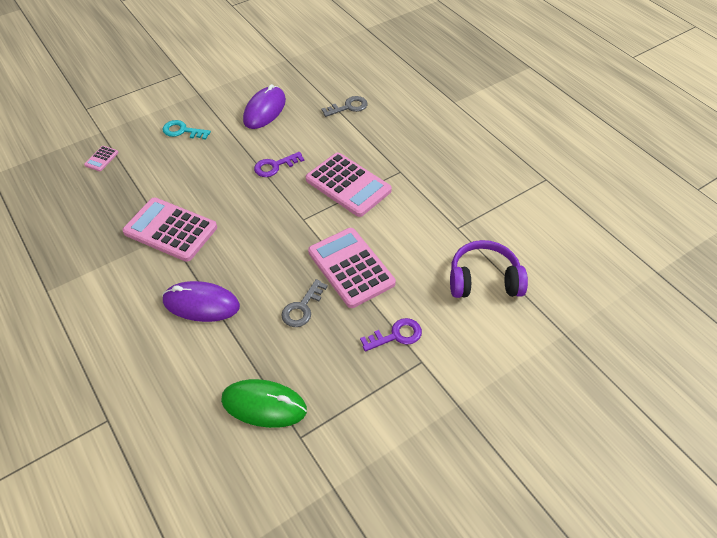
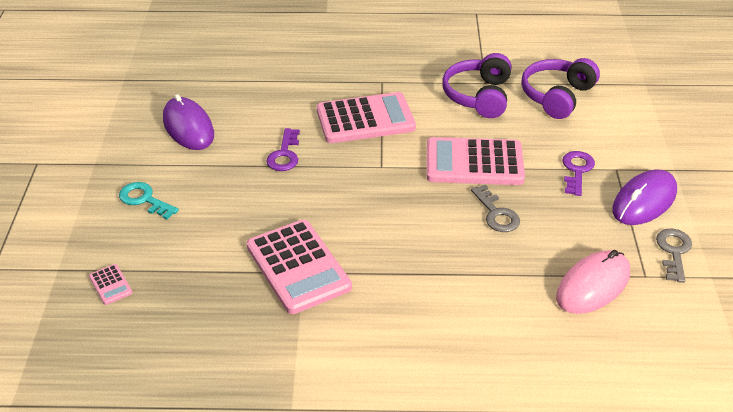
camera: 55 degrees left, 10 degrees down
pink calculator [122,198,217,262] -> pink calculator turned 90 degrees counterclockwise [247,220,352,314]
turquoise key [162,120,211,140] -> turquoise key turned 75 degrees clockwise [119,182,179,220]
purple mouse [162,281,240,322] -> purple mouse moved to [612,169,677,225]
green mouse [221,379,307,428] -> pink mouse [556,250,630,314]
grey key [321,96,368,117] -> grey key moved to [656,229,692,283]
none -> purple headphones [442,53,511,118]

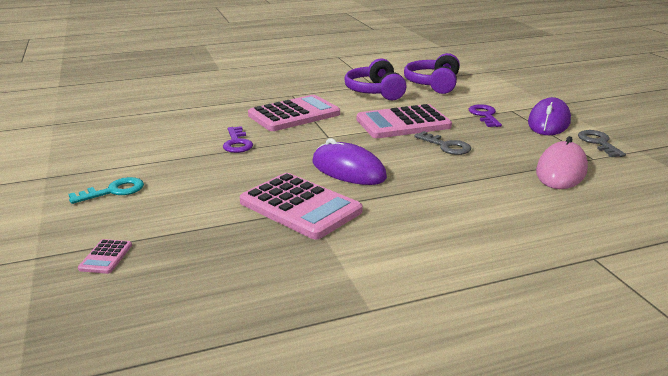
camera: 20 degrees left, 15 degrees down
pink calculator [89,264,132,305] -> pink calculator turned 60 degrees clockwise [78,239,132,274]
turquoise key [119,182,179,220] -> turquoise key turned 135 degrees clockwise [69,177,144,204]
purple mouse [163,94,214,150] -> purple mouse moved to [312,138,387,185]

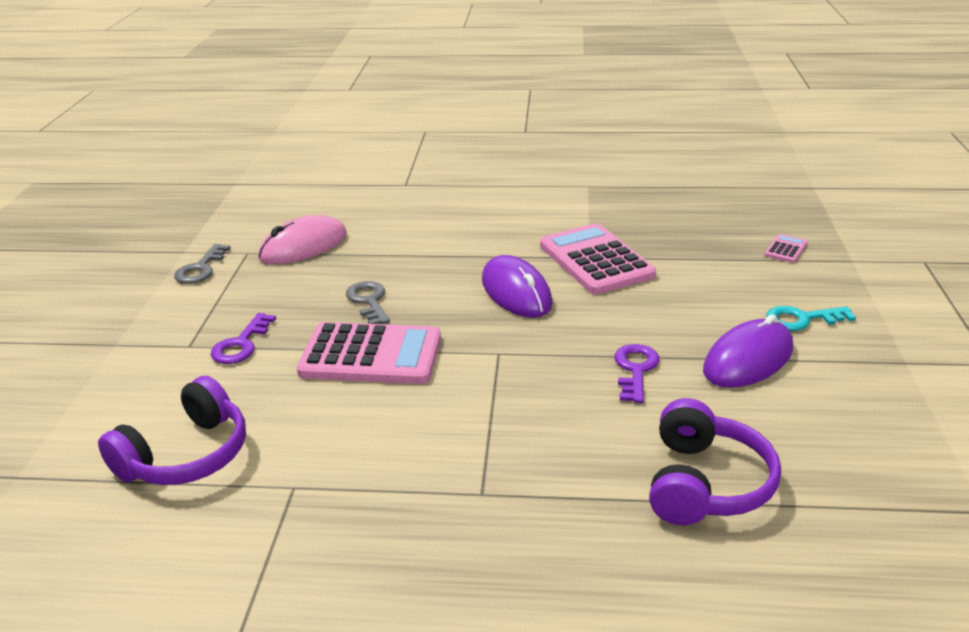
camera: 155 degrees left, 5 degrees up
pink calculator [248,95,340,131] -> none
purple headphones [344,58,407,100] -> purple headphones moved to [649,398,781,525]
purple mouse [528,97,571,135] -> purple mouse moved to [703,314,793,388]

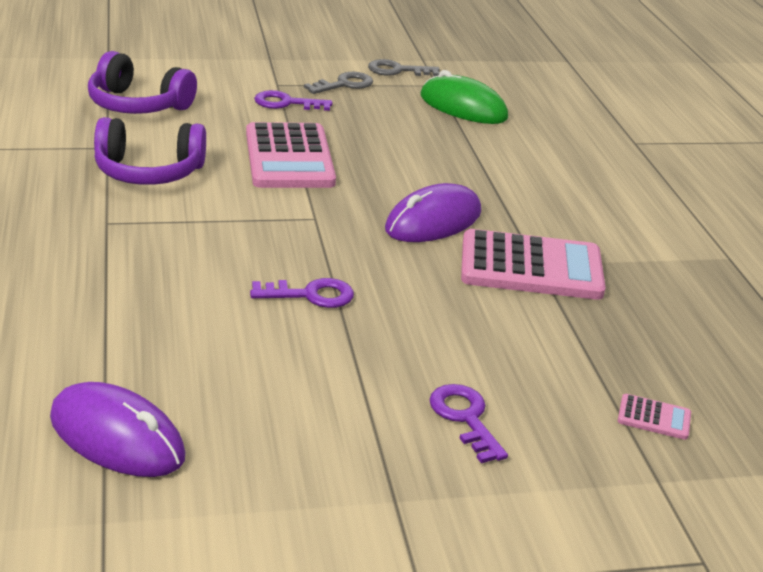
camera: 70 degrees right, 0 degrees up
pink mouse [258,215,347,264] -> green mouse [420,70,508,124]
grey key [346,281,390,324] -> grey key moved to [304,72,373,94]
pink calculator [540,223,656,294] -> pink calculator turned 45 degrees clockwise [461,229,606,300]
purple headphones [649,398,781,525] -> purple headphones moved to [94,117,206,185]
purple mouse [703,314,793,388] -> purple mouse moved to [50,382,186,477]
turquoise key [766,306,856,331] -> purple key [429,384,508,463]

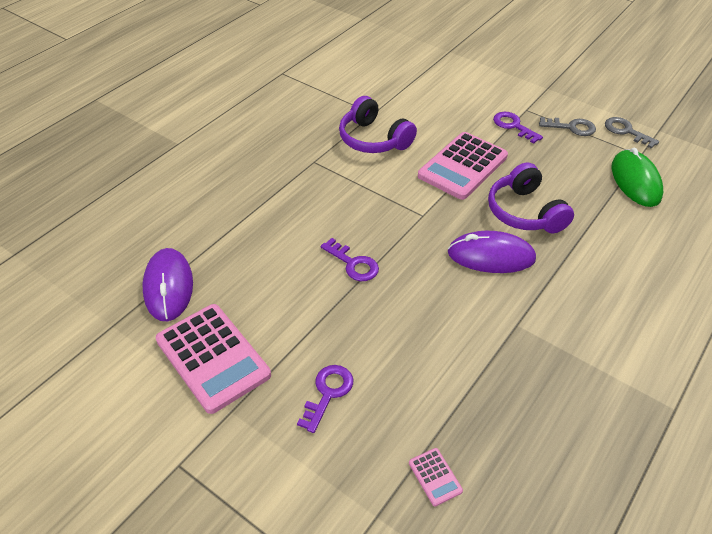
camera: 50 degrees right, 15 degrees up
purple headphones [88,51,197,114] -> purple headphones moved to [488,162,574,233]
pink calculator [461,229,606,300] -> pink calculator moved to [156,304,271,414]

